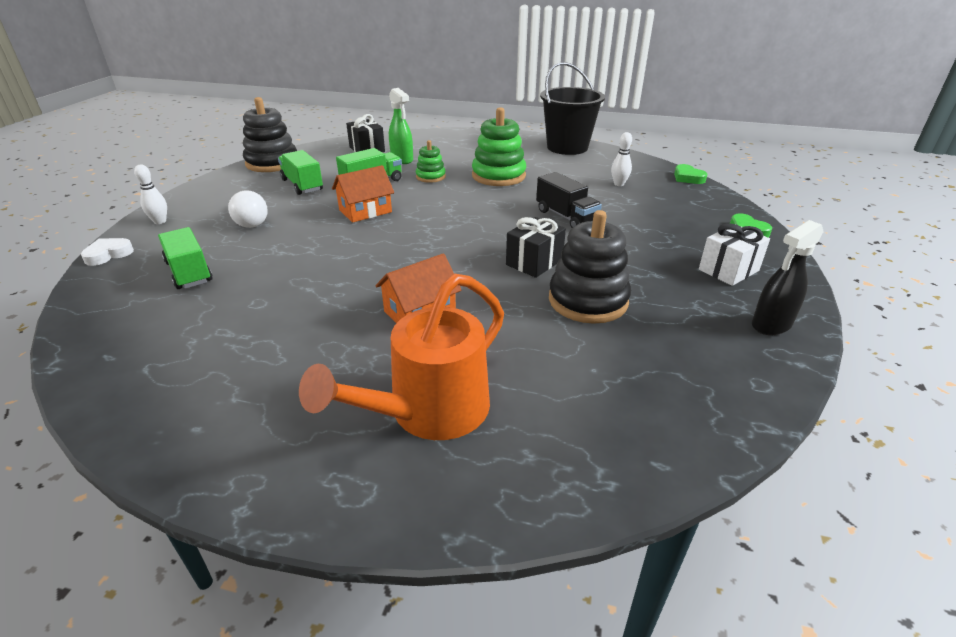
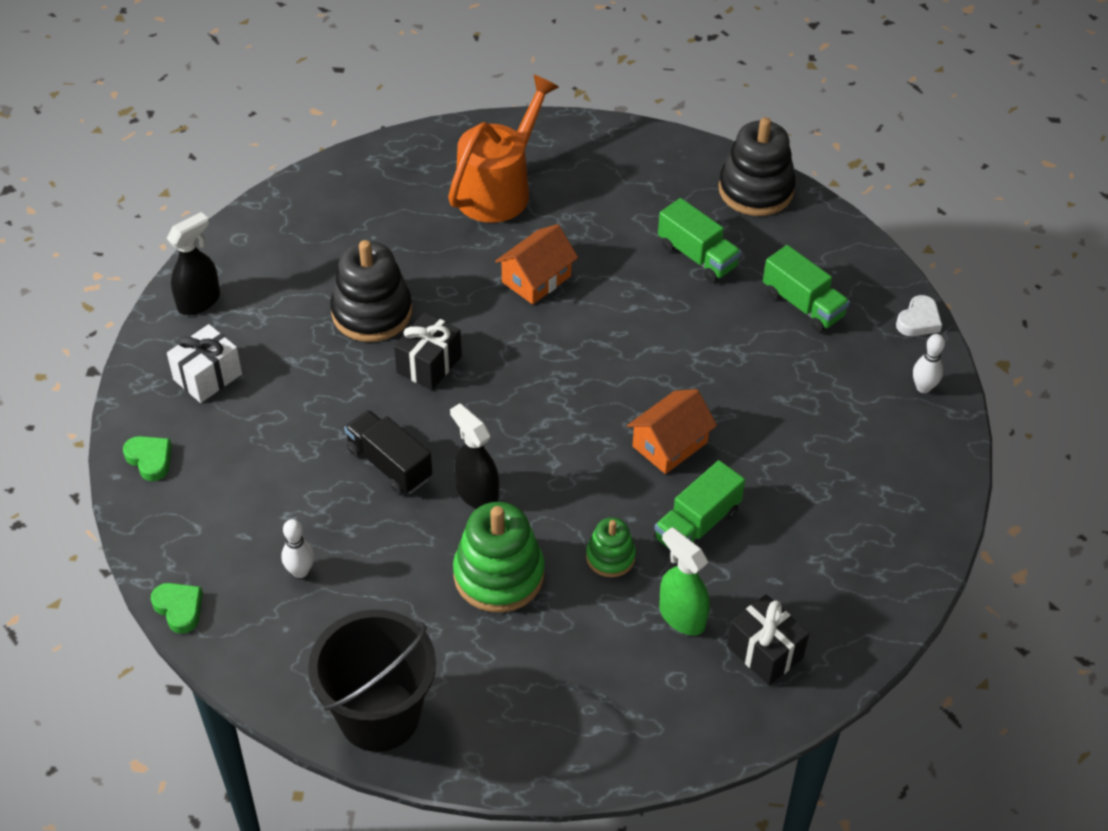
camera: 170 degrees right, 15 degrees up
white light bulb [228,190,268,228] -> none
black stacking toy [243,97,297,172] -> black stacking toy moved to [719,117,796,216]
green truck [278,150,323,195] -> green truck moved to [658,198,741,283]
none -> black spray bottle [450,403,499,509]

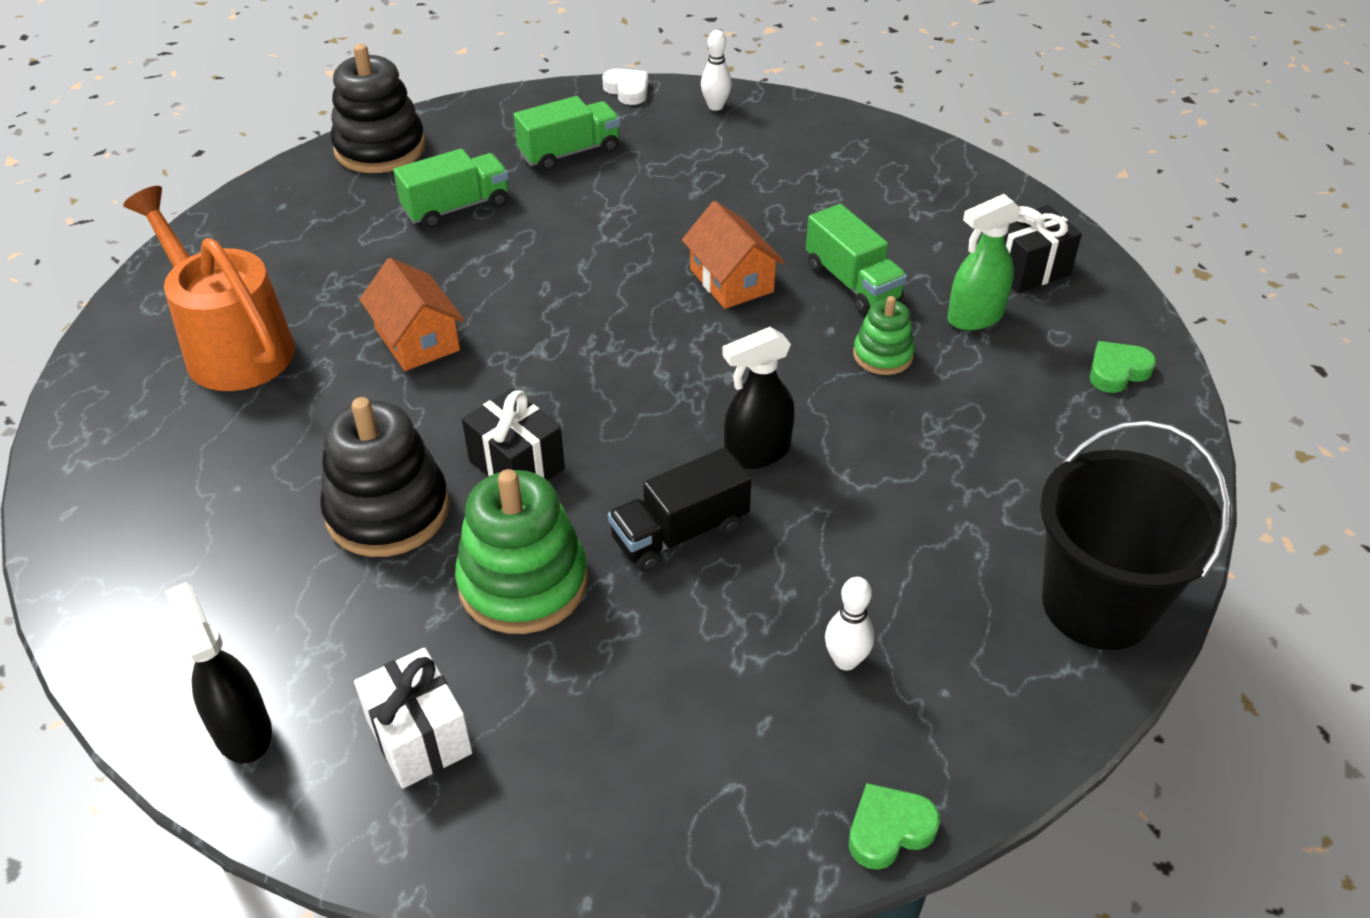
camera: 75 degrees left, 5 degrees down
green heart [123,436,172,481] -> green heart moved to [1090,341,1156,393]
green stacking toy [453,502,545,613] -> green stacking toy moved to [455,469,588,634]

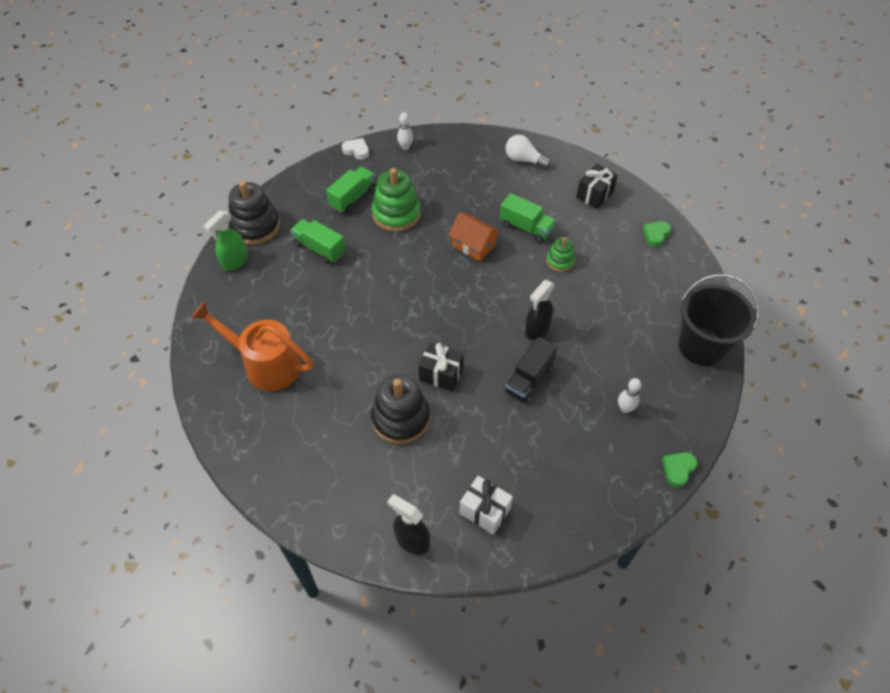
camera: 25 degrees left, 10 degrees up
orange house [359,258,464,371] -> none
green truck [393,149,509,228] -> green truck turned 90 degrees counterclockwise [290,219,346,264]
green stacking toy [455,469,588,634] -> green stacking toy moved to [372,168,421,232]
green spray bottle [947,194,1022,330] -> green spray bottle moved to [204,211,248,271]
none -> white light bulb [506,135,551,169]

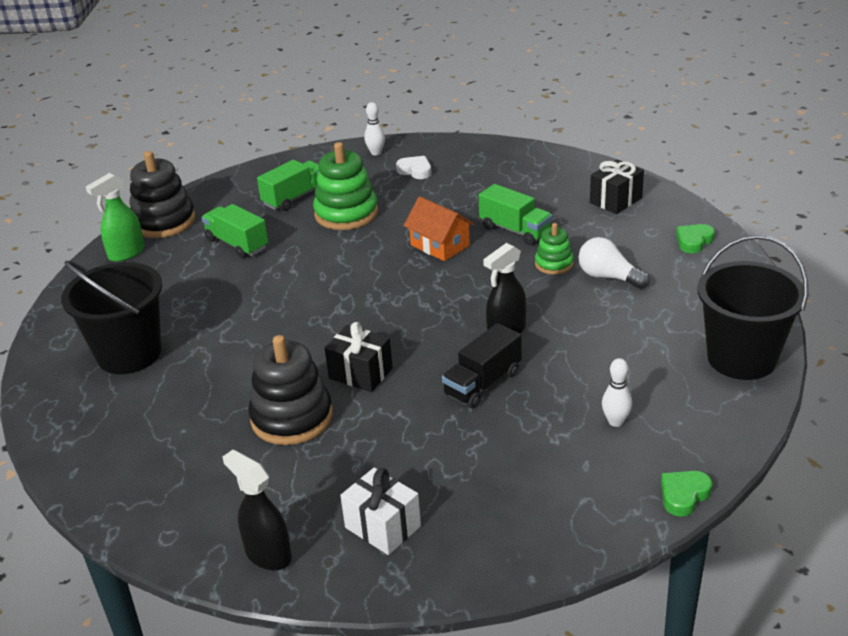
camera: 10 degrees right, 20 degrees down
orange watering can [191,301,313,391] -> black bucket [61,261,162,374]
white heart [342,138,369,160] -> white heart moved to [396,156,431,179]
white light bulb [506,135,551,169] -> white light bulb moved to [578,237,650,289]

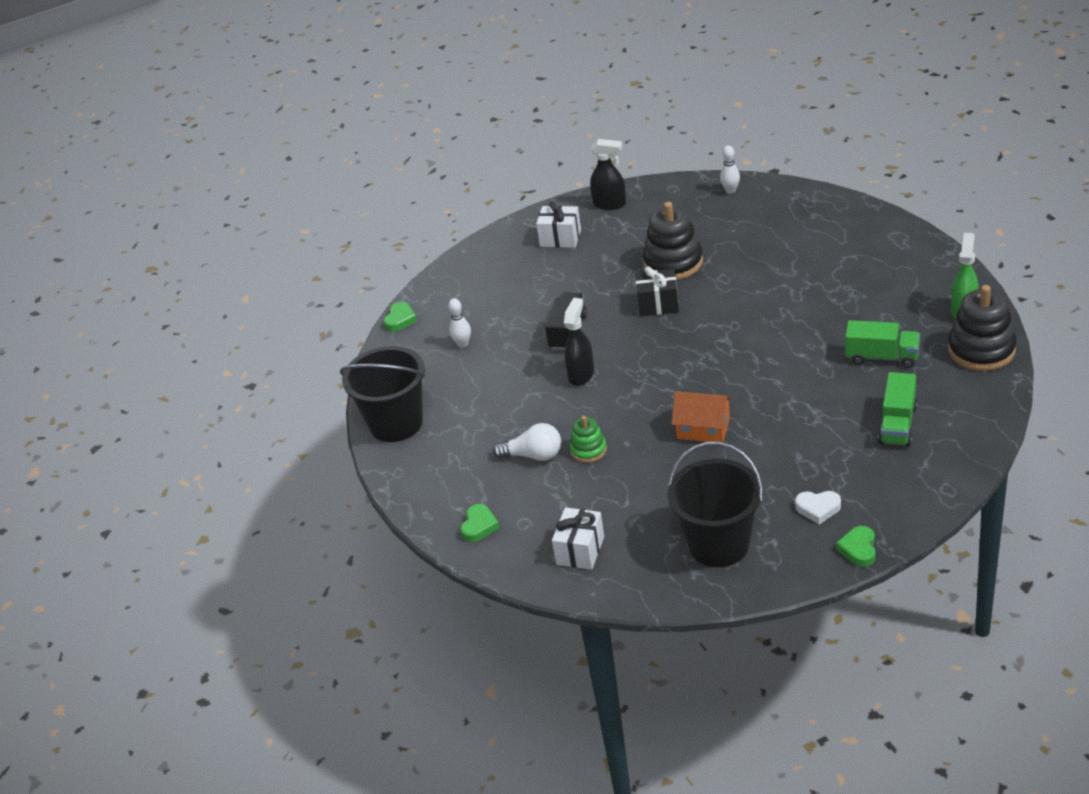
camera: 155 degrees right, 5 degrees up
black bucket [61,261,162,374] -> black bucket moved to [667,442,763,567]
green stacking toy [313,142,378,230] -> none
white bowling pin [364,102,385,155] -> white bowling pin moved to [720,145,740,194]
green truck [479,184,552,245] -> none
black gift [590,160,644,214] -> white gift [552,507,604,570]
none -> green heart [836,526,875,567]

